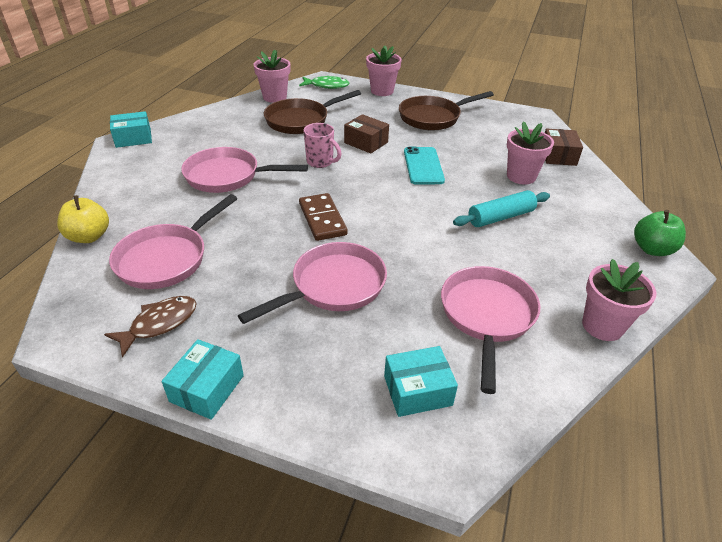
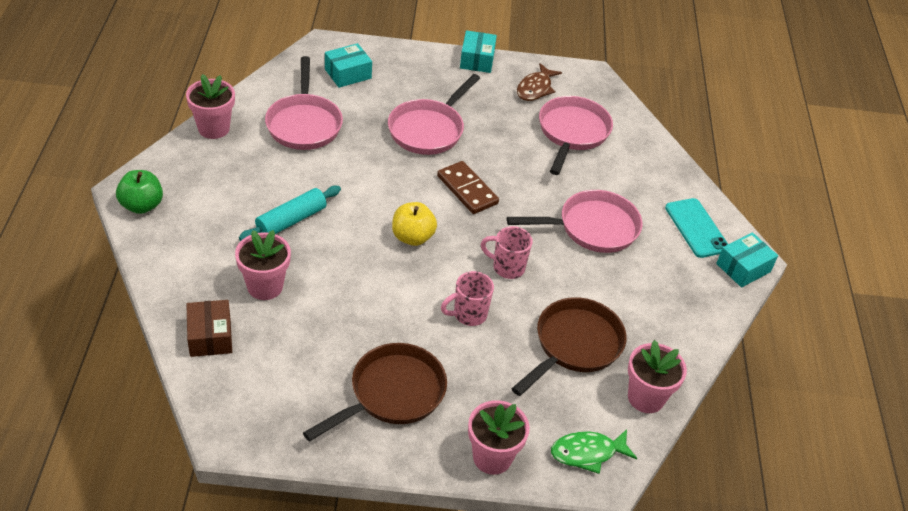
camera: 160 degrees right, 5 degrees up
yellow apple [57,195,109,243] -> yellow apple moved to [392,202,437,246]
brown box [344,114,389,153] -> pink mug [441,271,494,326]
turquoise phone [404,147,445,185] -> turquoise phone moved to [665,198,728,258]

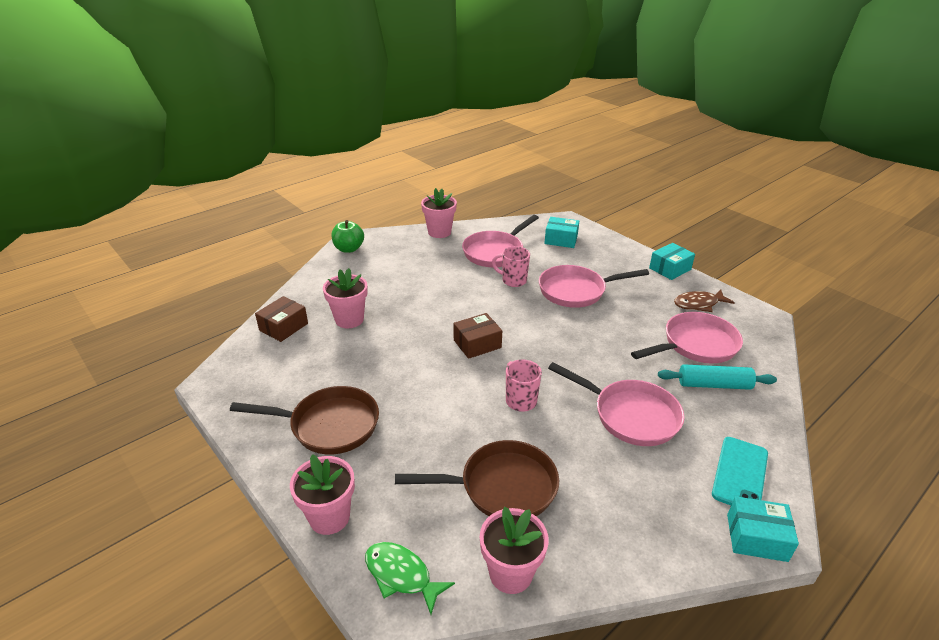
camera: 50 degrees right, 10 degrees down
turquoise rolling pin [239,186,341,241] -> turquoise rolling pin moved to [658,364,777,390]
yellow apple [392,202,437,246] -> brown box [454,313,502,359]
brown domino [437,161,499,214] -> none
pink mug [441,271,494,326] -> pink mug moved to [492,246,530,287]

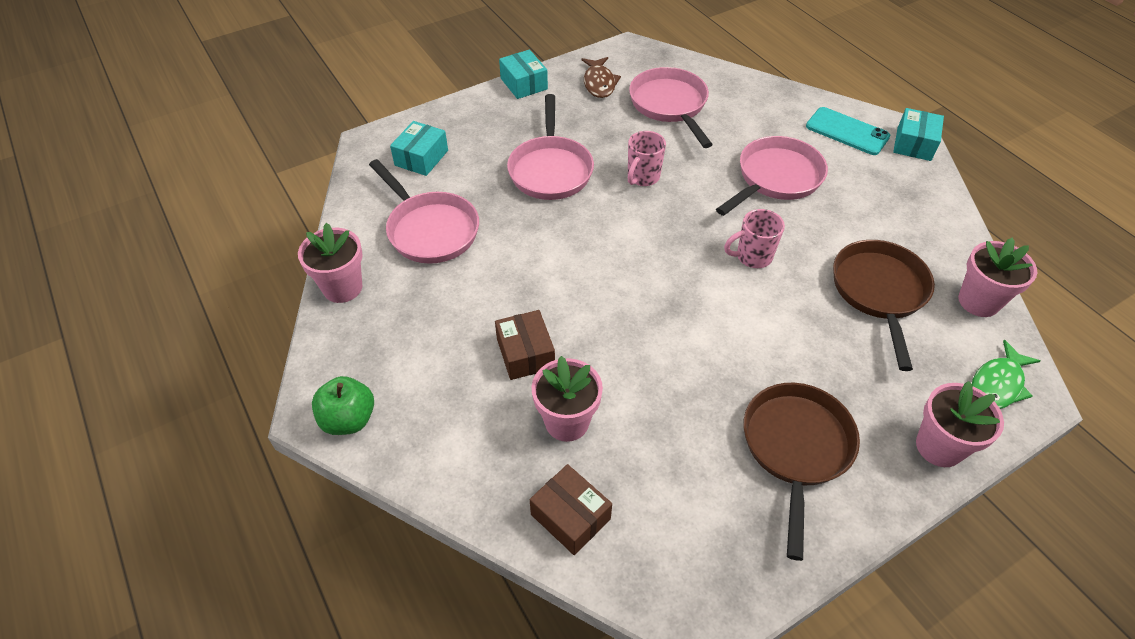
camera: 80 degrees left, 15 degrees up
brown box [454,313,502,359] -> brown box moved to [495,310,555,380]
pink mug [492,246,530,287] -> pink mug moved to [628,131,666,186]
turquoise rolling pin [658,364,777,390] -> none

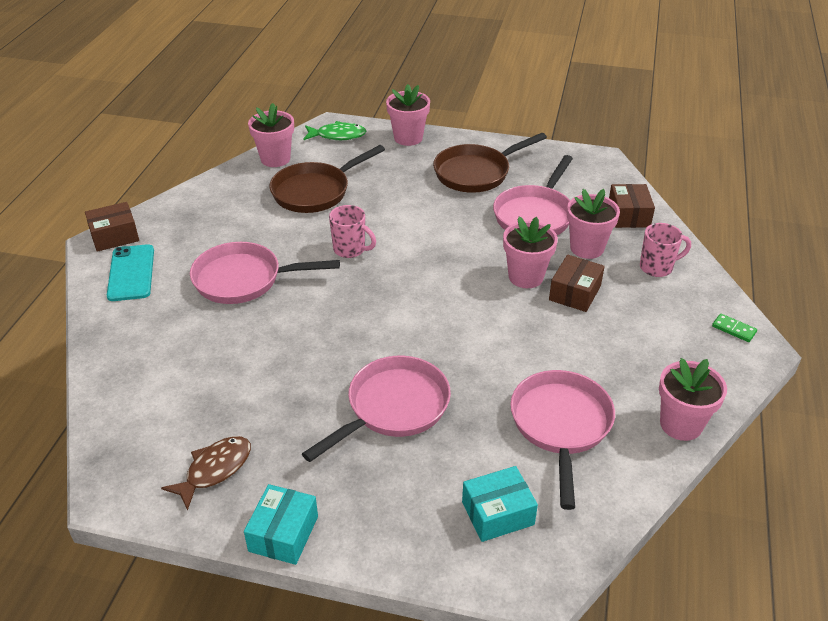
camera: 135 degrees left, 10 degrees down
green apple [312,376,374,435] -> green domino [712,313,757,342]
pink mug [628,131,666,186] -> pink mug moved to [640,223,691,277]
pink pan [629,67,713,148] -> pink pan moved to [493,155,573,235]
turquoise box [893,108,944,161] -> brown box [85,202,139,252]
none -> pink flower pot [503,217,558,288]

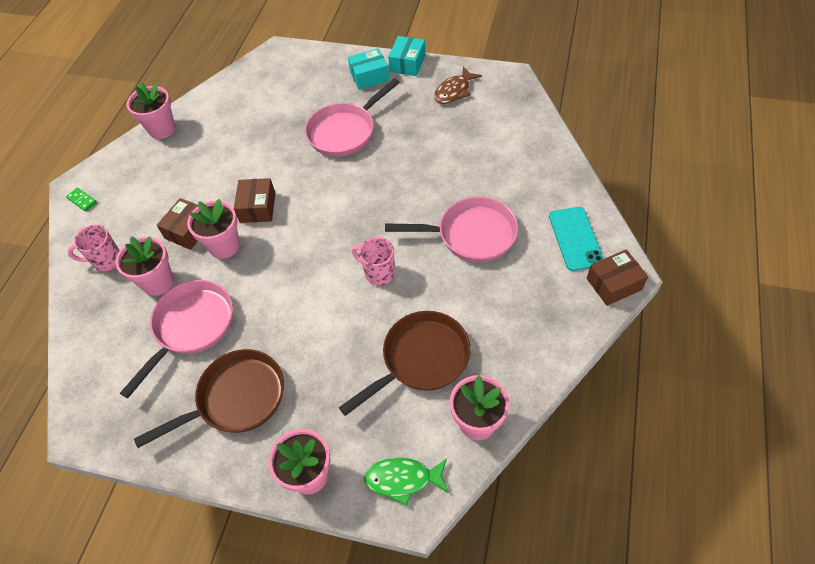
camera: 175 degrees left, 15 degrees up
turquoise box [462,466,538,542] -> turquoise box moved to [348,48,389,90]
pink pan [510,370,615,510] -> none
brown box [609,184,655,228] -> brown box moved to [234,178,275,223]

